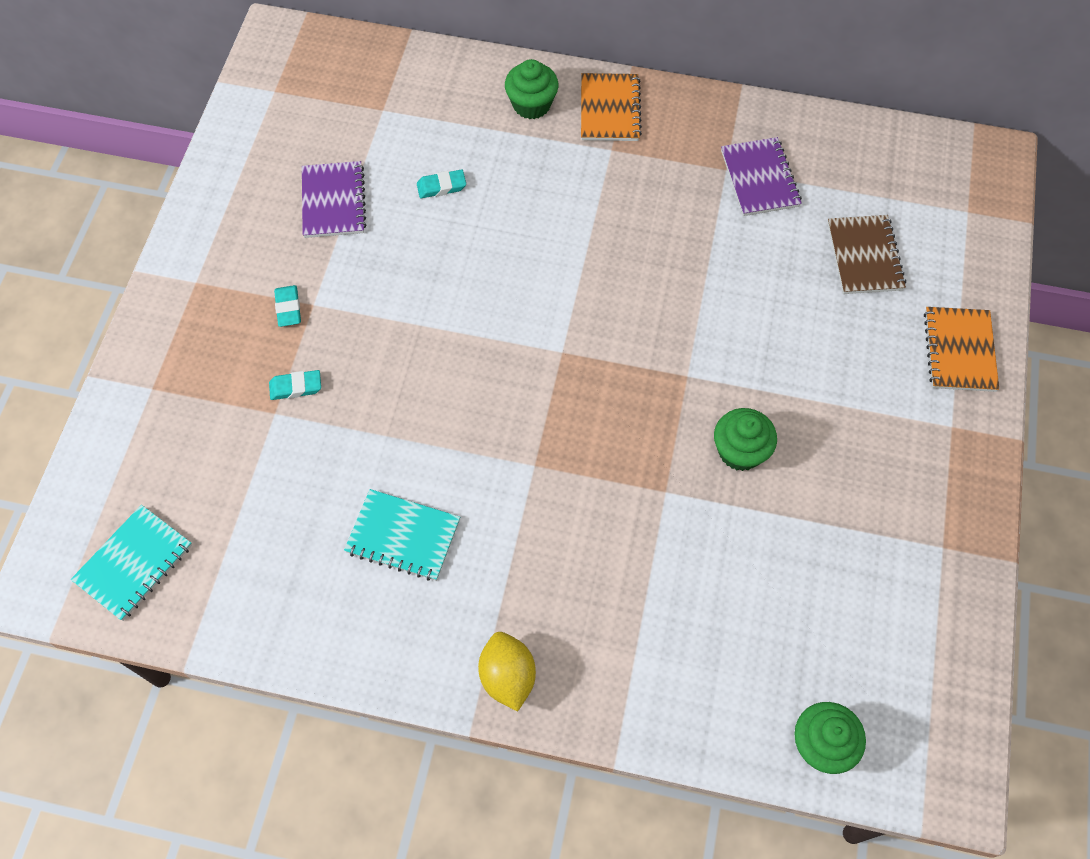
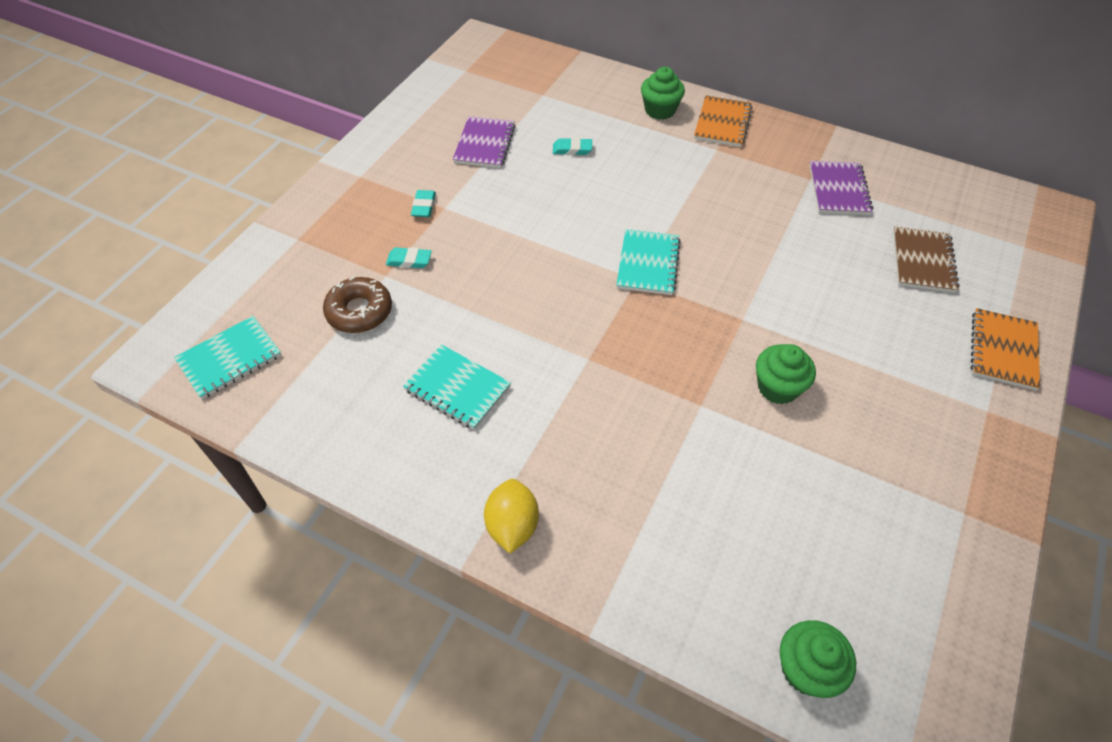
camera: 15 degrees right, 10 degrees down
none -> brown donut [323,276,392,333]
none -> turquoise notebook [616,229,681,295]

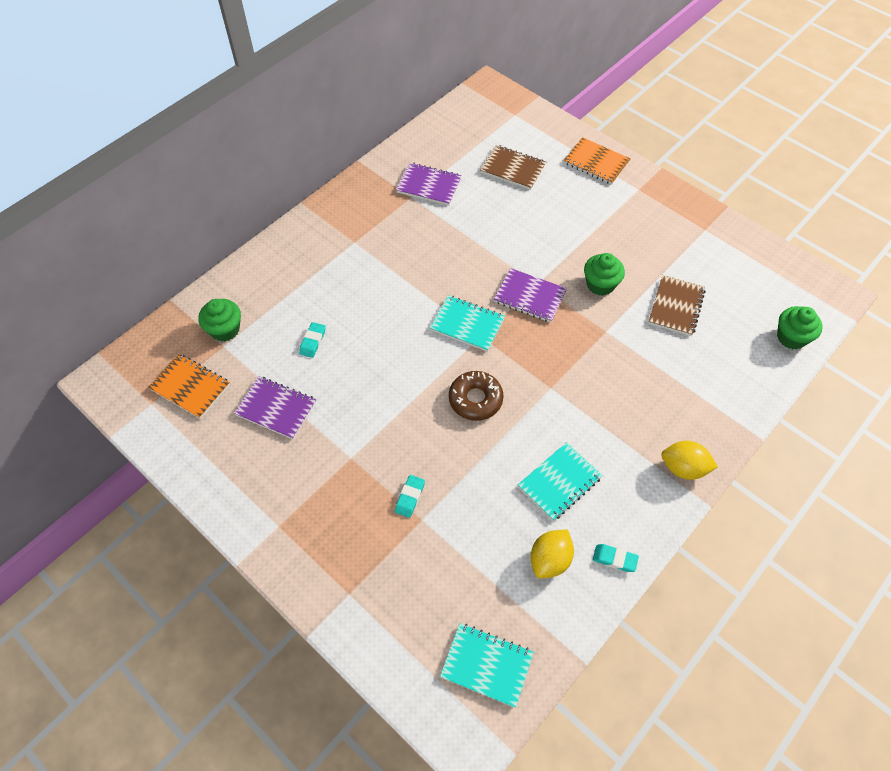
camera: 75 degrees left, 5 degrees up
turquoise notebook [174,316,281,399] -> turquoise notebook turned 45 degrees counterclockwise [440,623,534,708]
brown donut [323,276,392,333] -> brown donut moved to [449,371,503,421]
turquoise eraser [411,190,436,217] -> turquoise eraser moved to [593,544,639,572]
green cupcake [641,67,685,120] -> green cupcake moved to [198,299,241,342]
orange notebook [694,96,752,147] -> orange notebook moved to [148,354,230,419]
none -> purple notebook [494,268,567,323]
none -> yellow lemon [531,530,574,578]
none -> brown notebook [648,275,706,336]

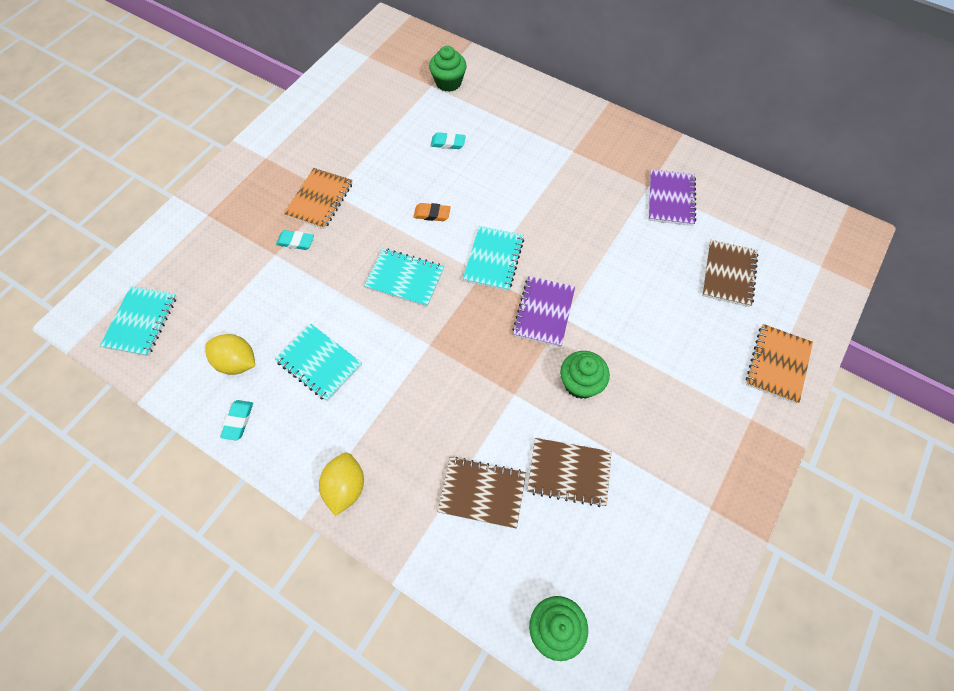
camera: 80 degrees right, 5 degrees up
orange notebook [148,354,230,419] -> orange notebook moved to [284,168,353,229]
purple notebook [234,376,316,439] -> none
brown donut [449,371,503,421] -> turquoise notebook [364,248,444,307]
none -> orange eraser [413,203,451,221]
none -> brown notebook [438,457,526,529]

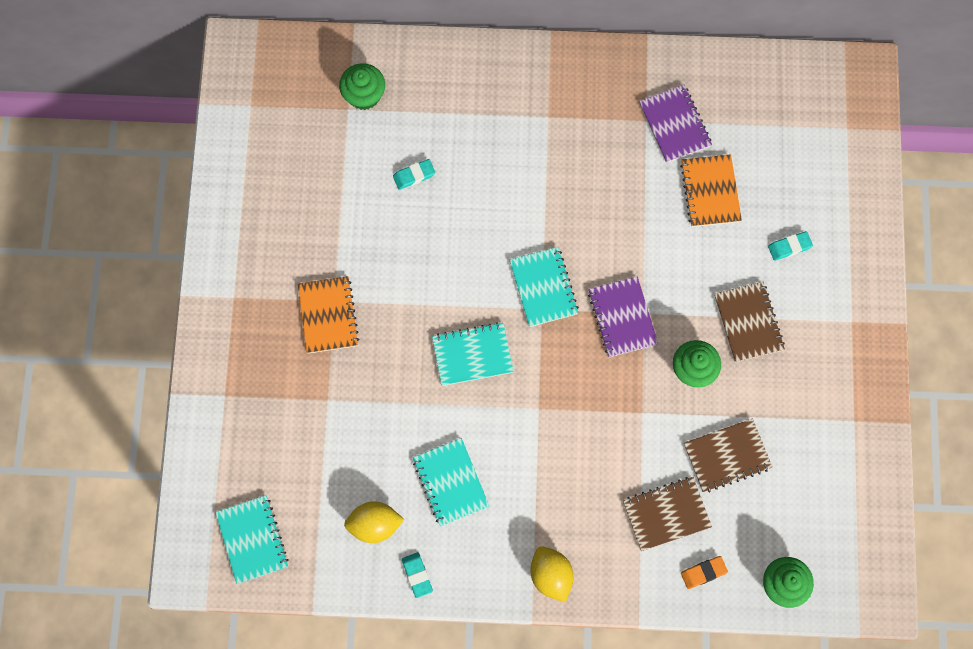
camera: 30 degrees left, 10 degrees up
turquoise notebook [275,323,362,401] -> turquoise notebook turned 60 degrees clockwise [413,438,490,526]
turquoise eraser [276,230,314,250] -> turquoise eraser moved to [768,231,813,261]
orange eraser [413,203,451,221] -> orange eraser moved to [681,556,728,589]
brown notebook [702,240,758,307] -> brown notebook moved to [714,282,785,362]
orange notebook [746,324,813,404] -> orange notebook moved to [680,154,742,227]

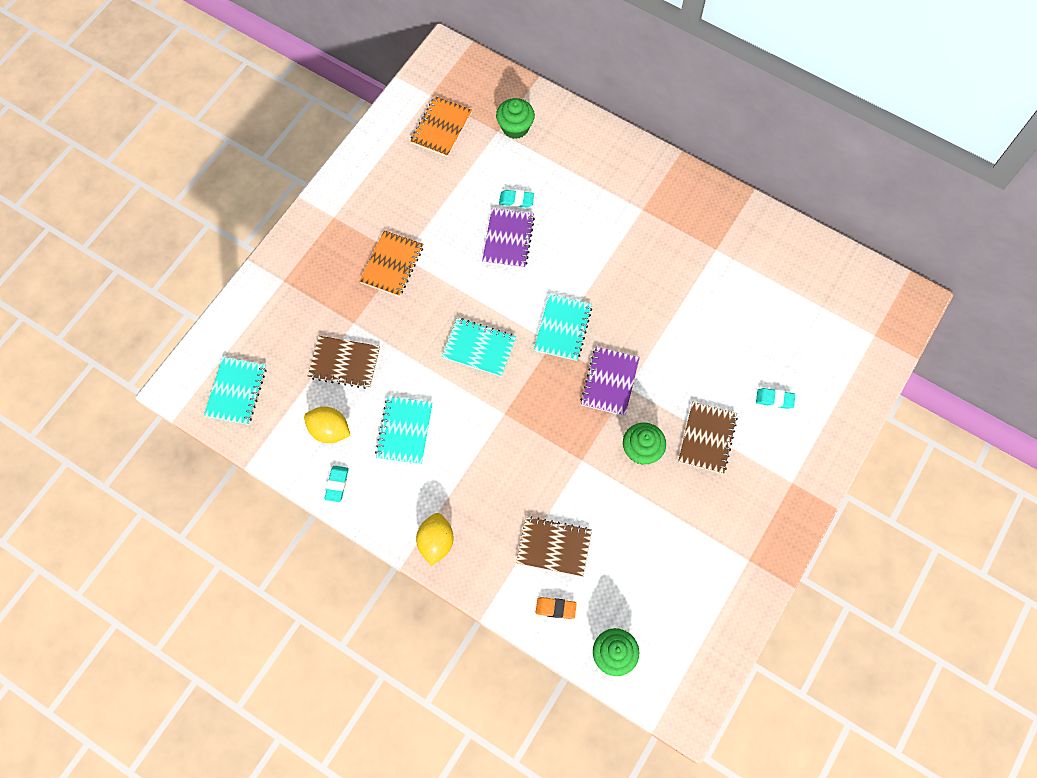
camera: 30 degrees right, 5 degrees down
purple notebook [639,85,712,163] -> purple notebook moved to [482,208,535,268]
orange notebook [680,154,742,227] -> orange notebook moved to [410,96,472,157]
brown notebook [684,419,772,492] -> brown notebook moved to [308,336,380,389]

